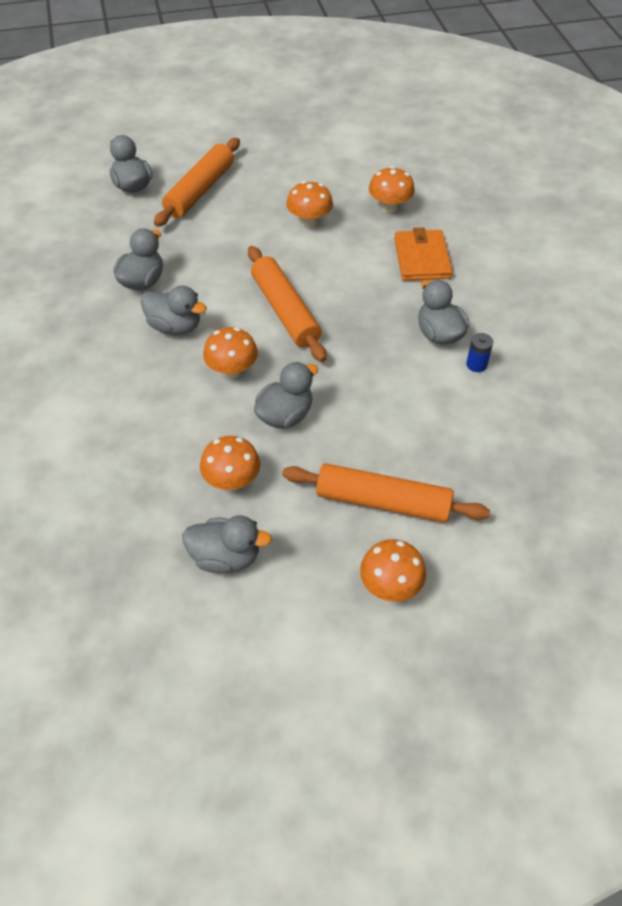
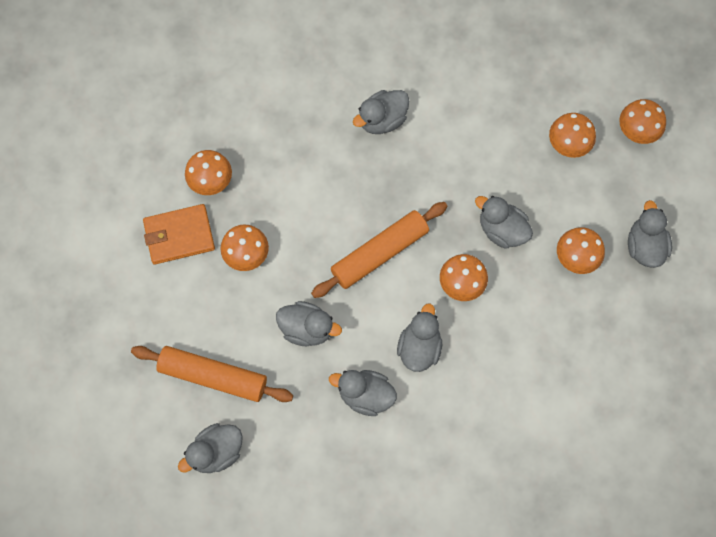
camera: 100 degrees left, 20 degrees up
orange rolling pin [282,463,490,523] -> orange mushroom [549,113,596,158]
orange wallet [394,227,453,281] -> orange wallet moved to [143,204,215,265]
blue battery [466,333,493,372] -> none
none -> grey duck [276,301,342,346]

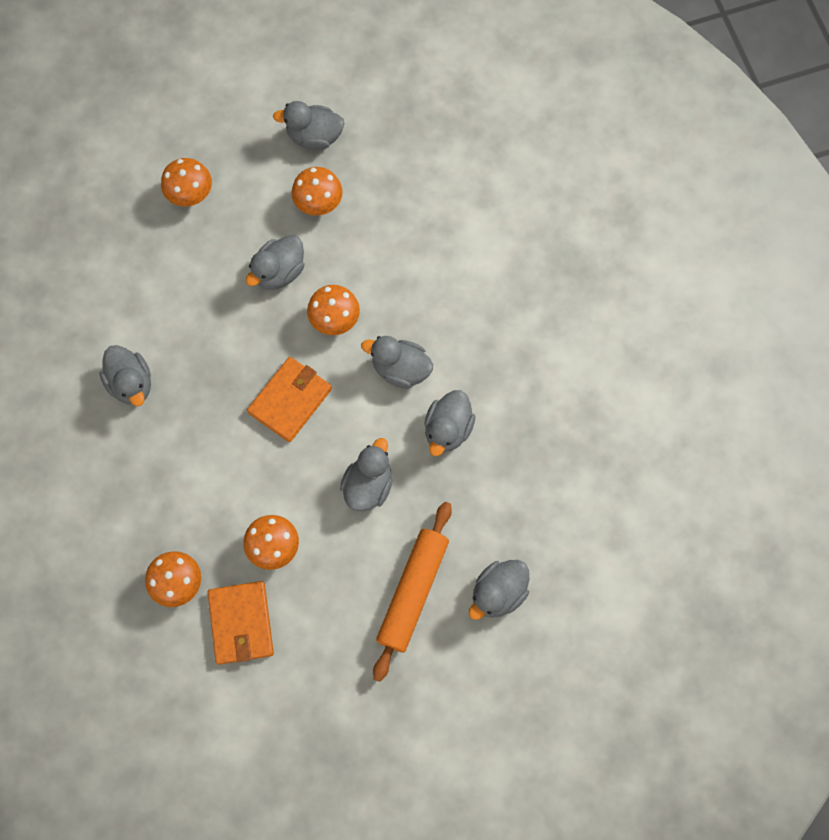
camera: 85 degrees left, 0 degrees up
grey duck [178,423,243,473] -> grey duck turned 75 degrees clockwise [469,560,529,620]
orange rolling pin [311,202,447,298] -> orange wallet [247,357,332,442]
orange mushroom [619,99,666,144] -> none

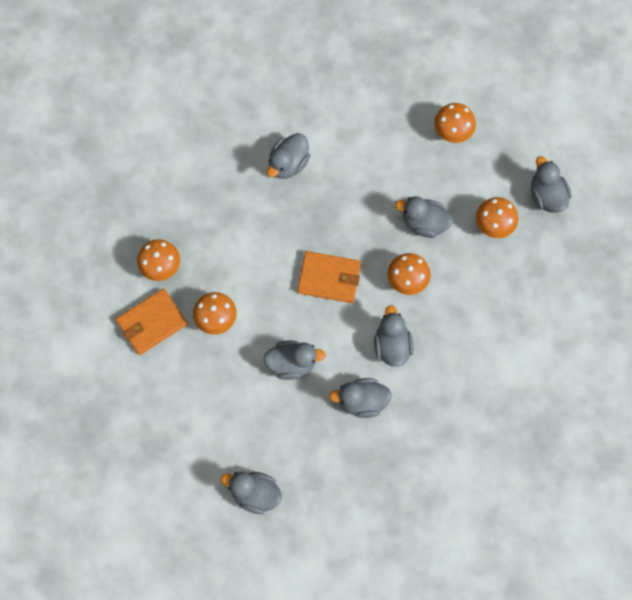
camera: 65 degrees right, 0 degrees up
orange rolling pin [373,502,452,682] -> none

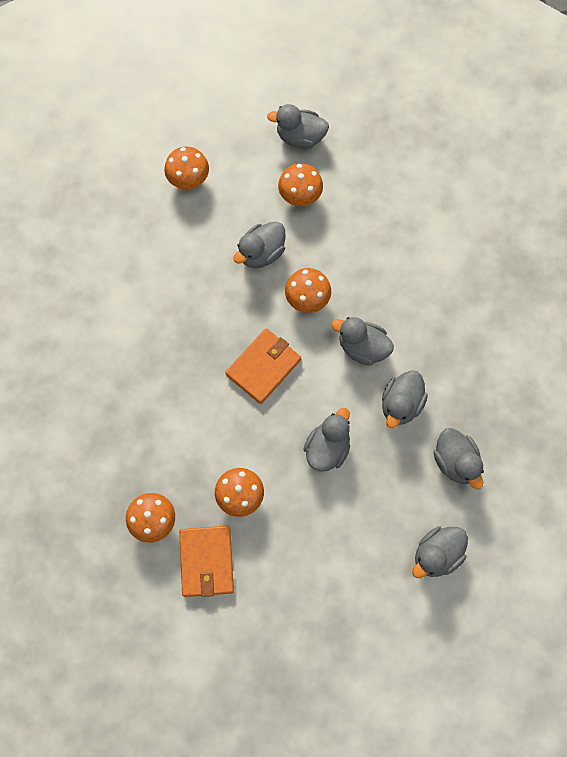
camera: 60 degrees left, 0 degrees up
grey duck [267,133,310,179] -> grey duck moved to [434,428,484,489]

